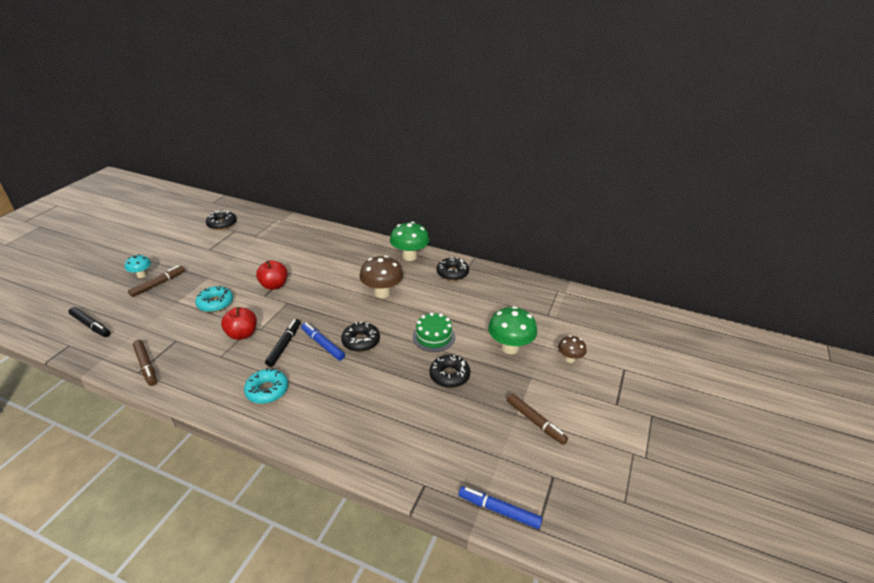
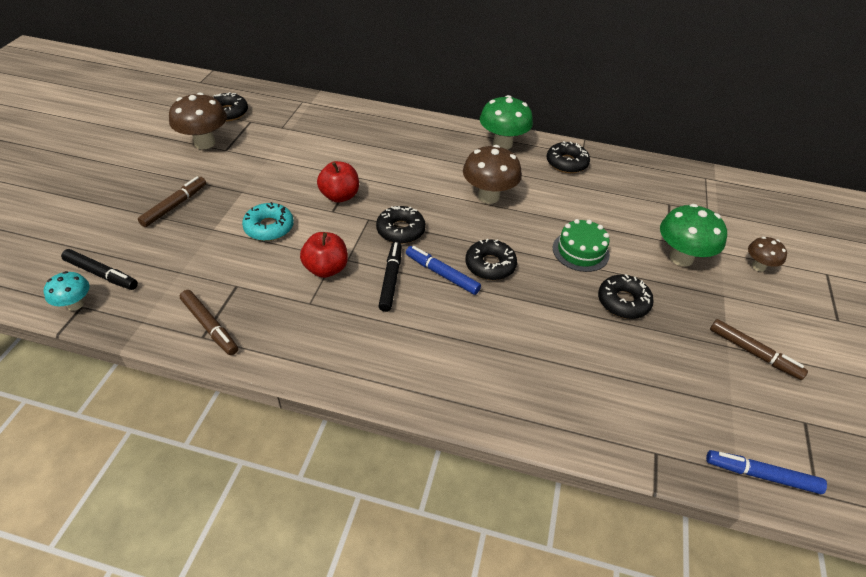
camera: 10 degrees left, 10 degrees up
turquoise mushroom [125,254,151,278] -> turquoise mushroom moved to [44,271,89,311]
turquoise donut [244,368,288,404] -> none
none -> brown mushroom [169,92,227,149]
none -> black donut [376,206,426,244]

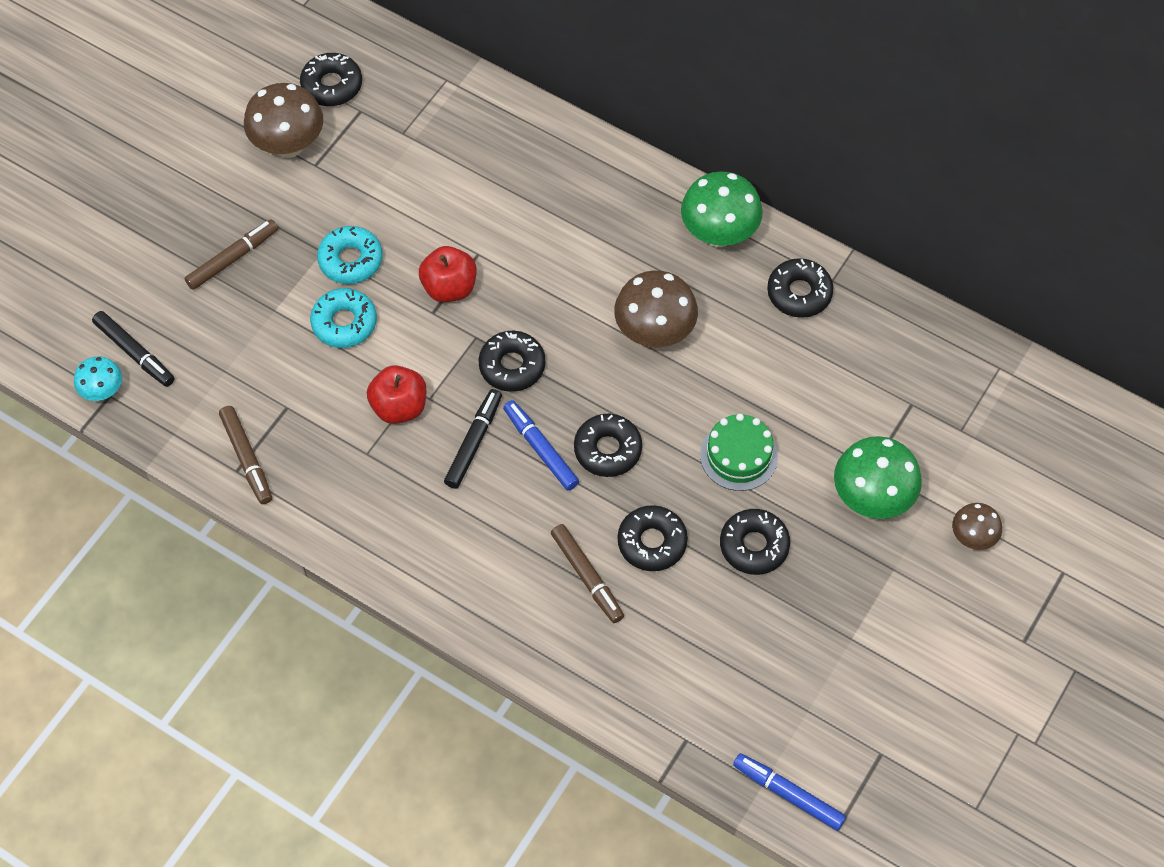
camera: 20 degrees right, 15 degrees up
brown marker [710,319,808,380] -> brown marker moved to [551,524,624,623]
none -> turquoise donut [317,226,383,284]
none -> black donut [617,505,688,571]

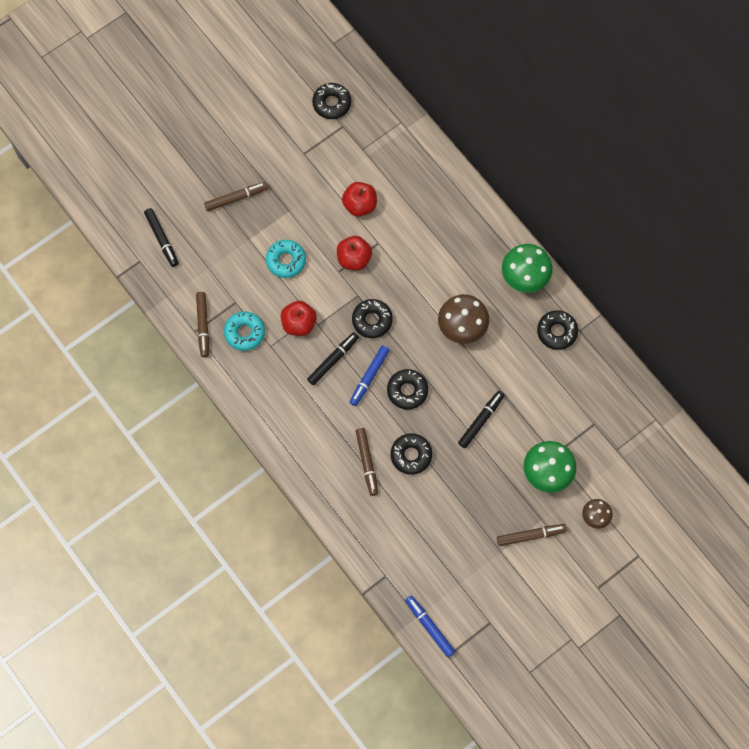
camera: 20 degrees right, 10 degrees up
turquoise mushroom [74,356,122,401] -> none
brown mushroom [244,83,323,158] -> none
turquoise donut [317,226,383,284] -> turquoise donut moved to [224,311,265,351]
blue marker [503,400,579,491] -> blue marker turned 135 degrees counterclockwise [349,346,390,406]
green cake [700,414,778,491] -> black marker [458,391,505,448]
black donut [720,509,790,575] -> none
none -> red apple [342,182,377,217]
none -> brown marker [497,524,567,546]

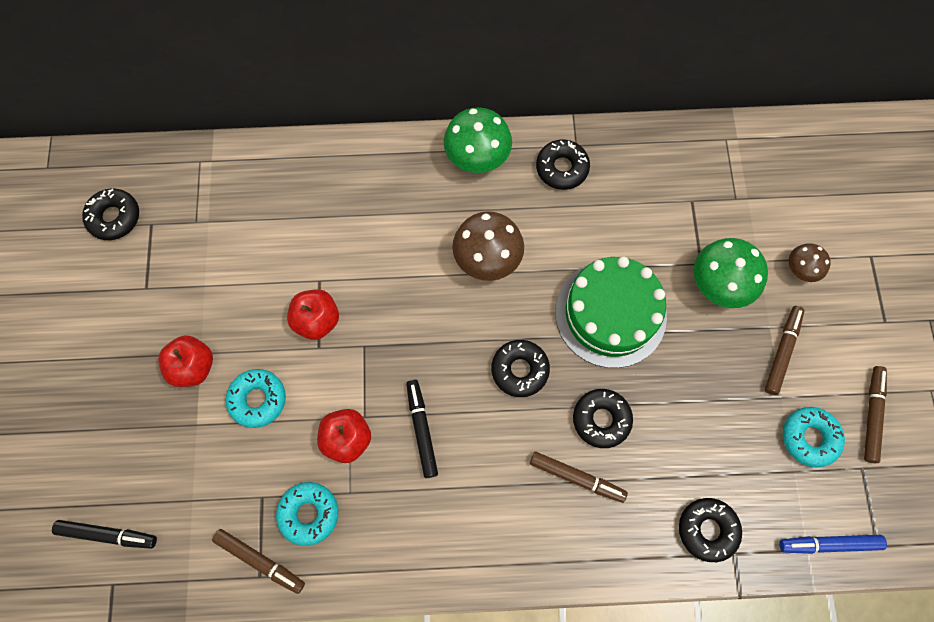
camera: 55 degrees left, 0 degrees up
brown marker [204,182,268,211] -> brown marker moved to [864,366,887,463]
red apple [342,182,377,217] -> red apple moved to [158,335,213,387]
blue marker [349,346,390,406] -> none
black donut [352,299,393,338] -> black donut moved to [679,498,742,562]
black marker [458,391,505,448] -> green cake [555,256,667,368]
none -> turquoise donut [783,407,845,467]

